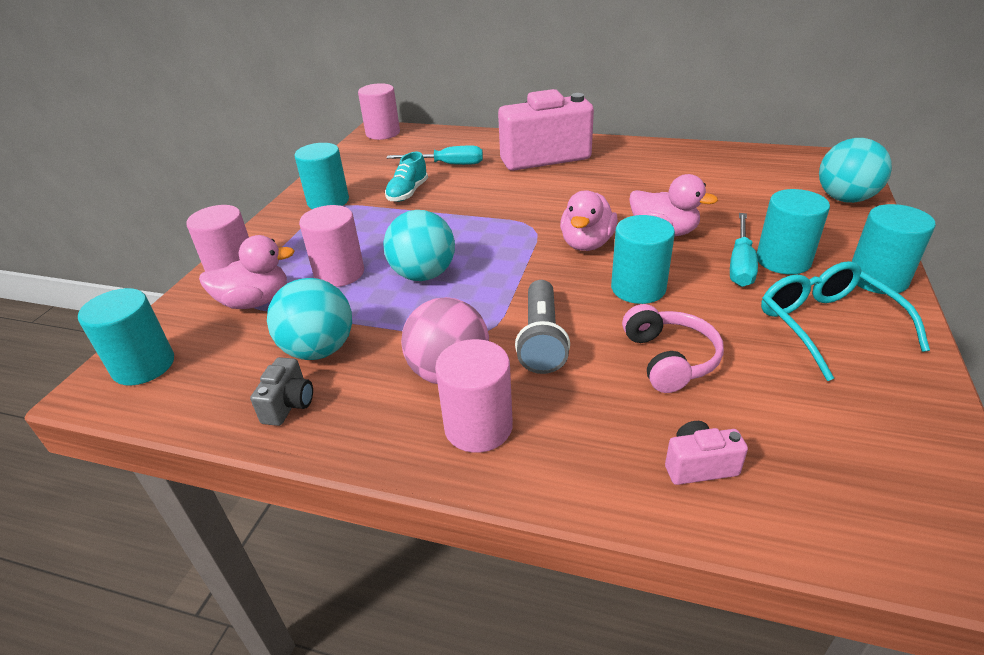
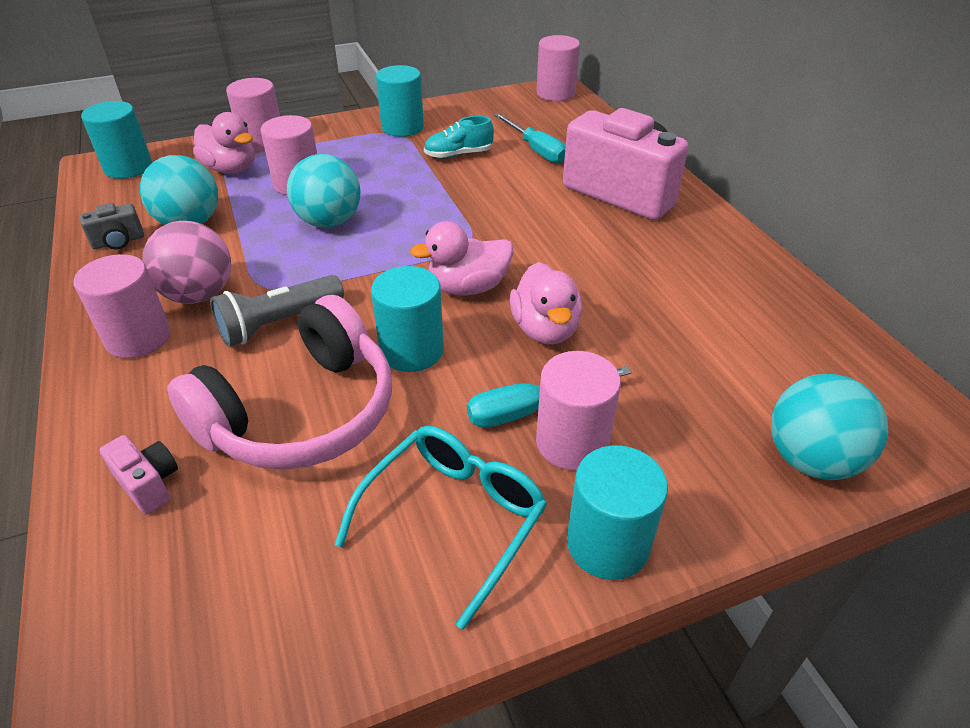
camera: 50 degrees right, 5 degrees up
pink headphones [622,304,724,393] -> pink headphones [167,295,392,470], size x1.76
turquoise cylinder [757,189,830,274] -> pink cylinder [536,351,621,471]

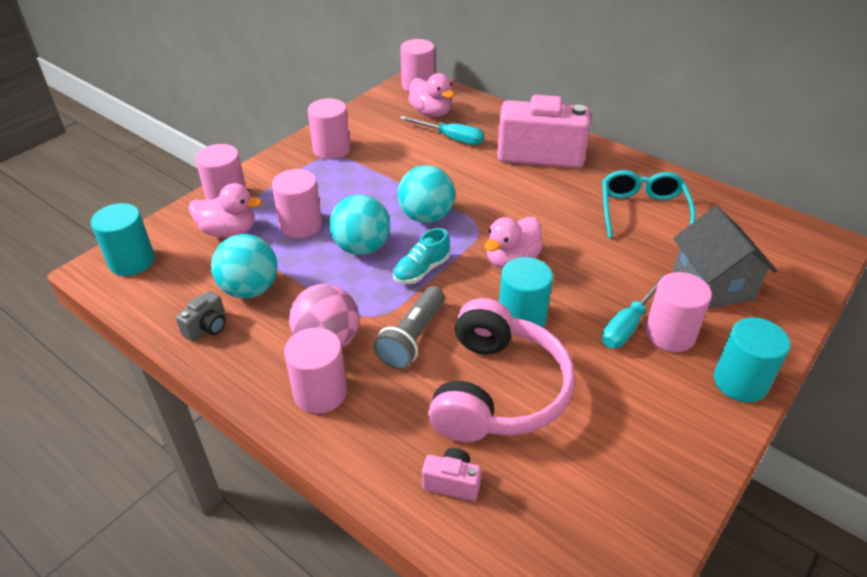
camera: 30 degrees left, 0 degrees up
turquoise glasses [335,426,547,630] -> turquoise glasses moved to [602,170,696,238]
turquoise cylinder [376,65,424,137] -> pink cylinder [308,98,350,160]
turquoise shoe [424,116,494,159] -> turquoise shoe moved to [393,228,450,284]
pink duck [510,262,582,344] -> pink duck moved to [408,73,455,117]
turquoise ball [771,374,889,480] -> turquoise ball moved to [398,165,455,223]
none -> grey house [673,206,777,308]

